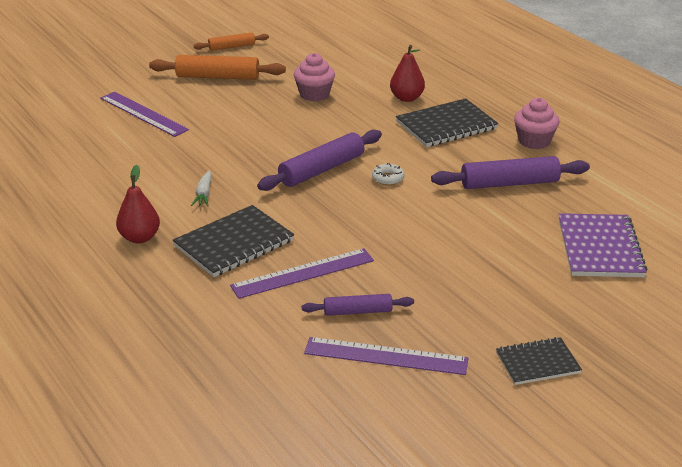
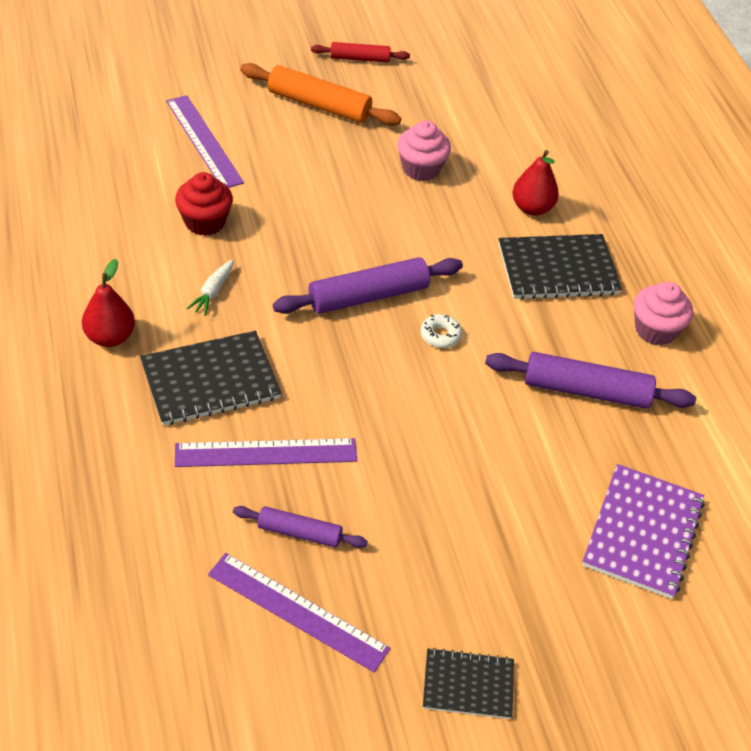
camera: 15 degrees right, 15 degrees up
orange rolling pin [194,32,269,51] -> red rolling pin [311,42,410,63]
none -> red cupcake [175,172,233,236]

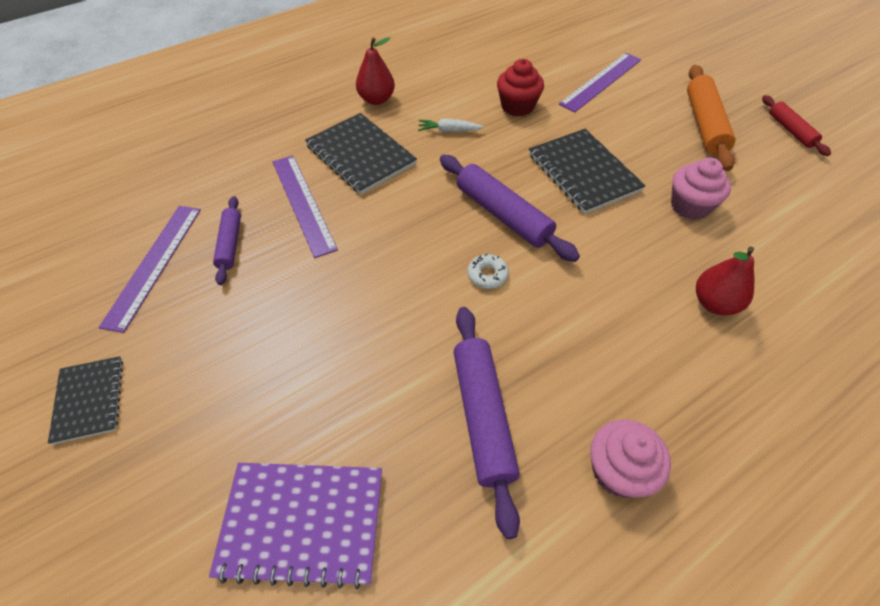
camera: 75 degrees right, 5 degrees up
black notebook [499,234,622,300] -> black notebook moved to [529,129,646,214]

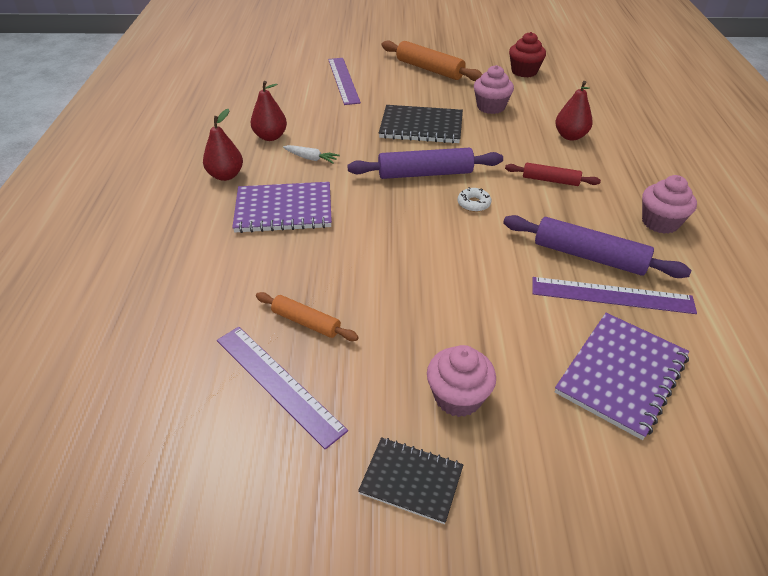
camera: 55 degrees left, 10 degrees down
purple rolling pin [213,196,241,285] -> orange rolling pin [256,292,359,341]
purple ruler [272,156,338,258] -> purple ruler moved to [532,277,697,314]
black notebook [305,113,417,194] -> purple notebook [232,182,332,233]
white carrot [418,119,484,132] -> white carrot turned 105 degrees counterclockwise [283,145,340,164]
red cupcake [497,59,544,116] -> red cupcake moved to [509,32,546,77]
red rolling pin [762,95,831,156] -> red rolling pin moved to [505,163,601,186]
none -> red pear [251,81,287,141]
none -> pink cupcake [427,345,496,417]

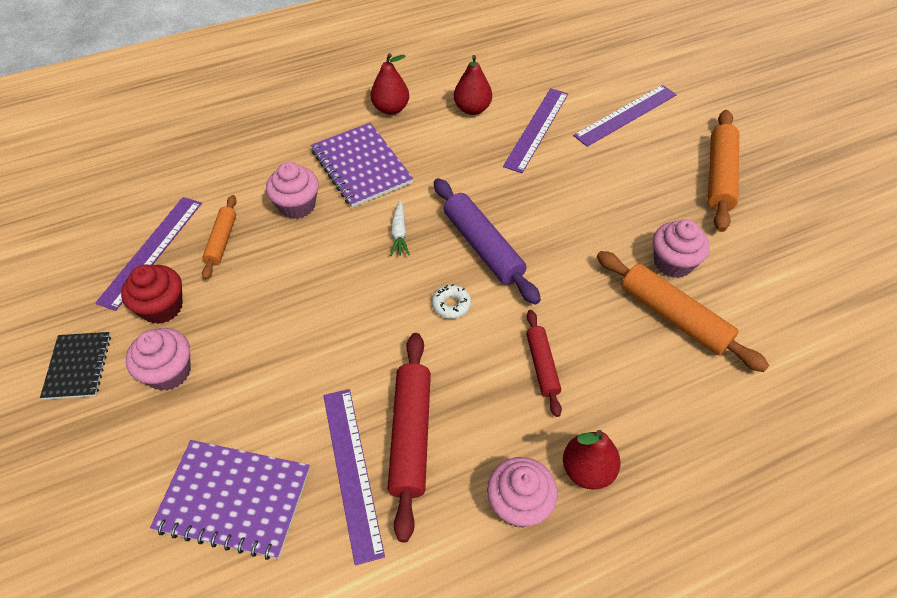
camera: 65 degrees right, 10 degrees up
white carrot [283,145,340,164] -> white carrot moved to [390,200,410,256]
black notebook [379,105,463,143] -> none
purple rolling pin [503,215,691,278] -> red rolling pin [388,333,431,542]
red cupcake [509,32,546,77] -> red cupcake moved to [121,264,183,324]
red pear [555,81,593,140] -> red pear moved to [563,430,620,490]
none -> pink cupcake [266,162,319,219]
none -> purple ruler [503,88,568,173]
none -> orange rolling pin [597,251,769,372]

